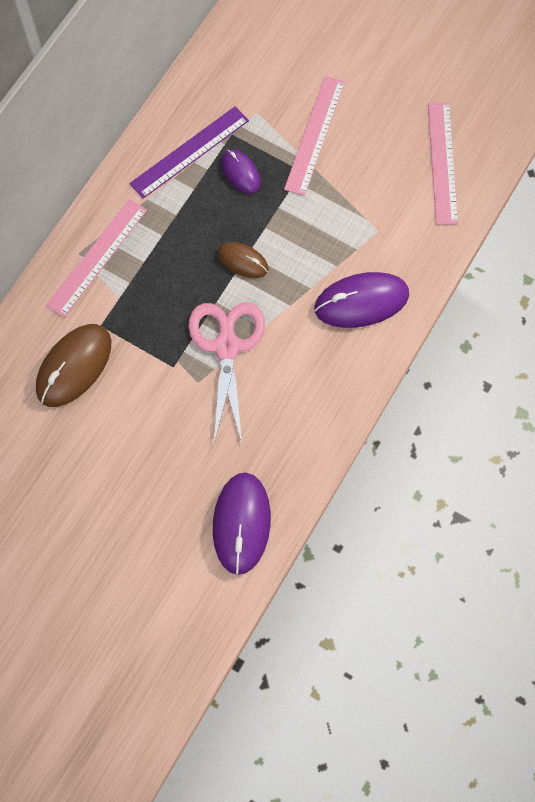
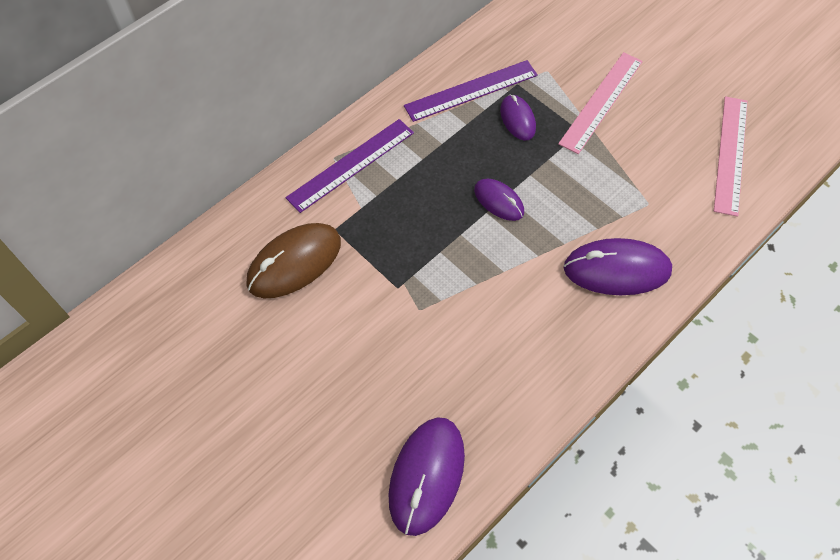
camera: 15 degrees right, 10 degrees down
pink ruler [46,199,147,317] -> purple ruler [286,119,414,213]
pink scissors [188,302,265,443] -> none
brown mouse [217,242,269,278] -> purple mouse [474,179,524,221]

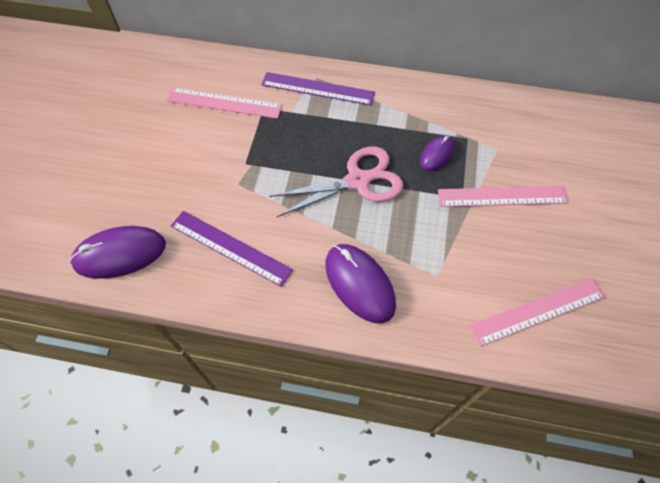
camera: 55 degrees right, 0 degrees up
brown mouse [246,223,341,298] -> pink ruler [167,87,282,119]
purple ruler [404,60,538,122] -> purple ruler moved to [171,211,293,287]
purple mouse [474,179,524,221] -> pink scissors [269,147,403,217]

